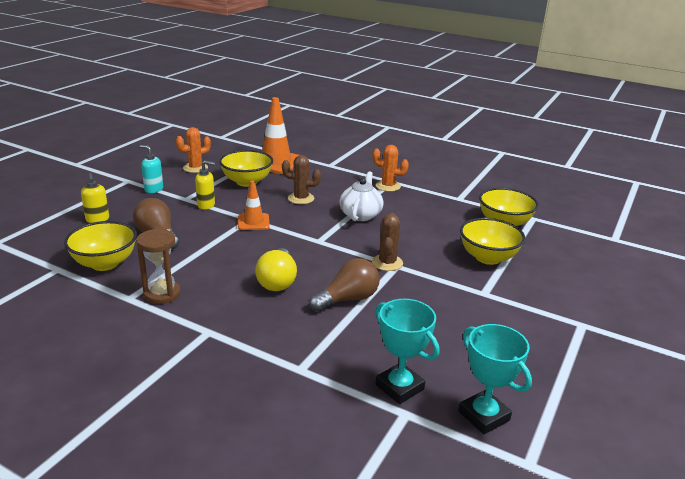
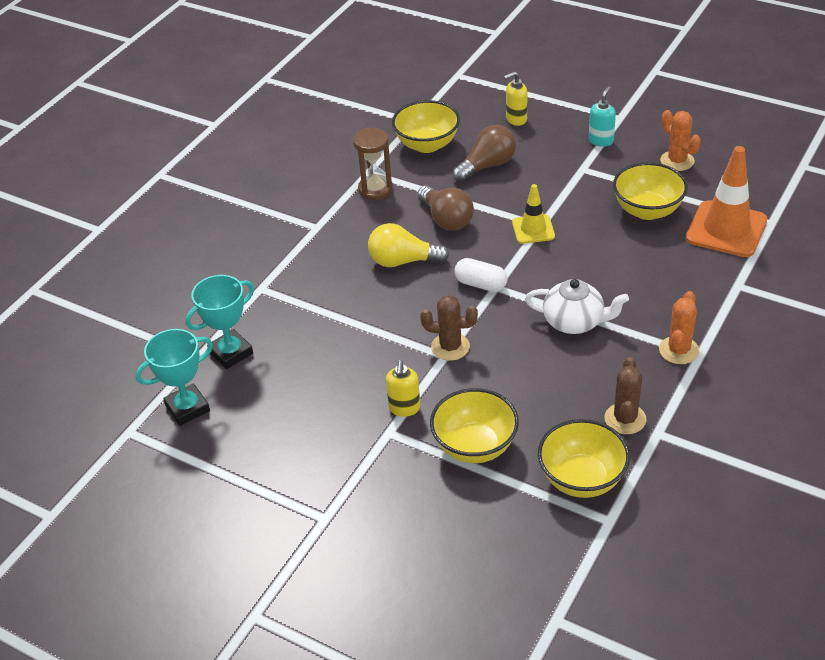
camera: 95 degrees right, 15 degrees up
yellow soap dispenser [195,160,215,210] -> yellow soap dispenser moved to [386,360,420,417]
orange traffic cone [238,180,270,230] -> yellow traffic cone [512,184,555,244]
brown cactus [282,155,321,204] -> brown cactus moved to [604,357,647,434]
brown light bulb [309,258,380,312] -> brown light bulb moved to [418,185,474,231]
none -> white capsule [454,258,507,292]

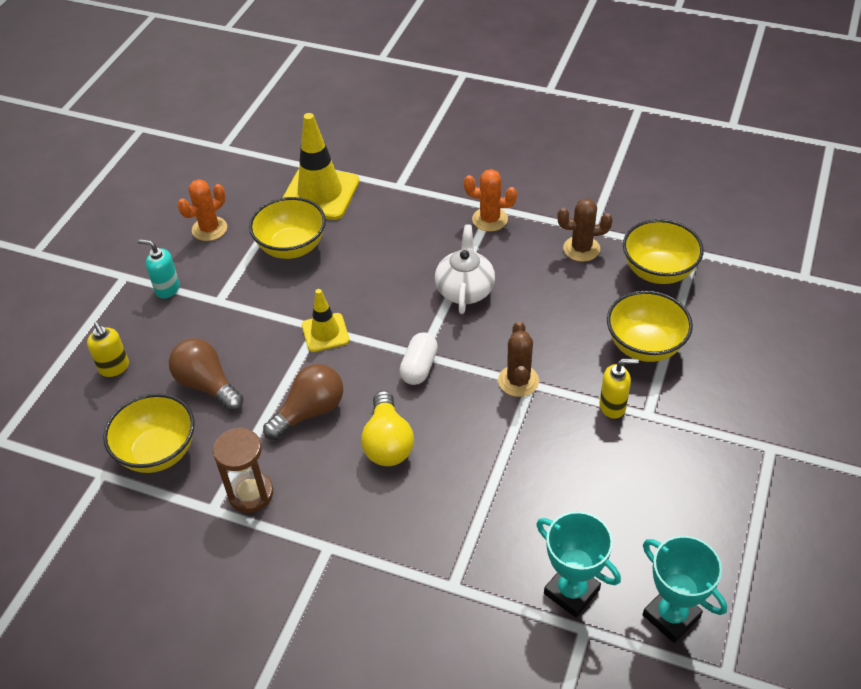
camera: 100 degrees left, 5 degrees up
orange traffic cone [686,146,767,257] -> yellow traffic cone [283,113,359,220]

